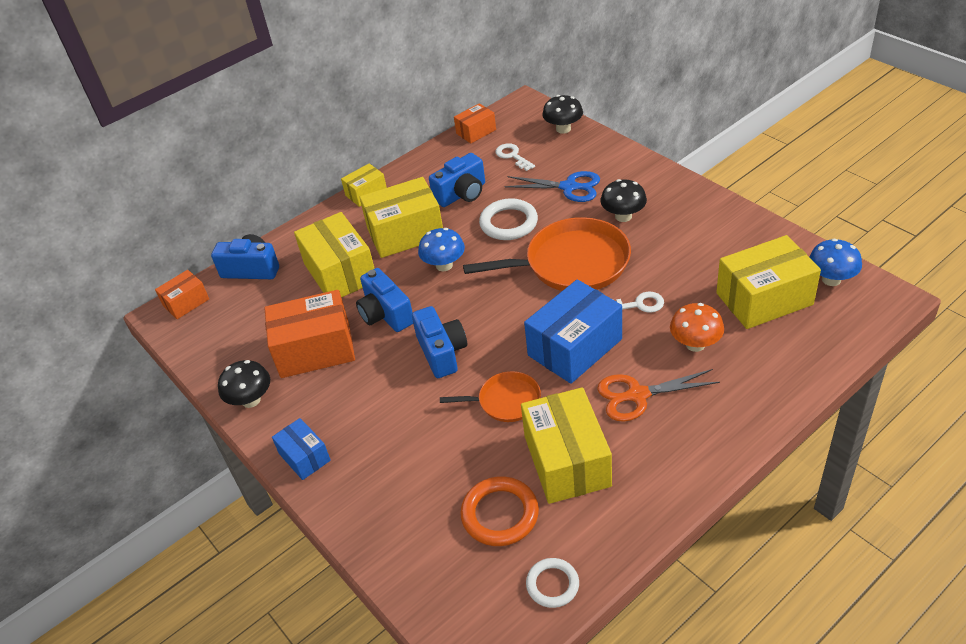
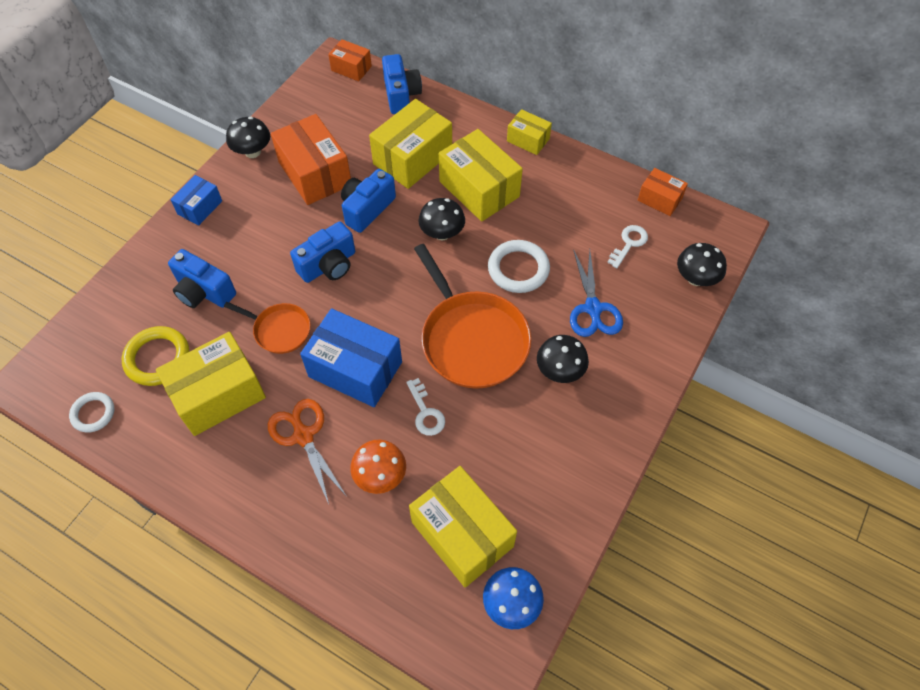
camera: 65 degrees right, 15 degrees up
blue mushroom [418,228,465,271] -> black mushroom [419,198,465,240]
blue camera [429,153,485,207] -> blue camera moved to [168,249,236,308]
orange pan [440,371,541,422] -> orange pan turned 45 degrees counterclockwise [224,302,311,354]
orange ring [460,476,539,546] -> yellow ring [122,326,189,386]

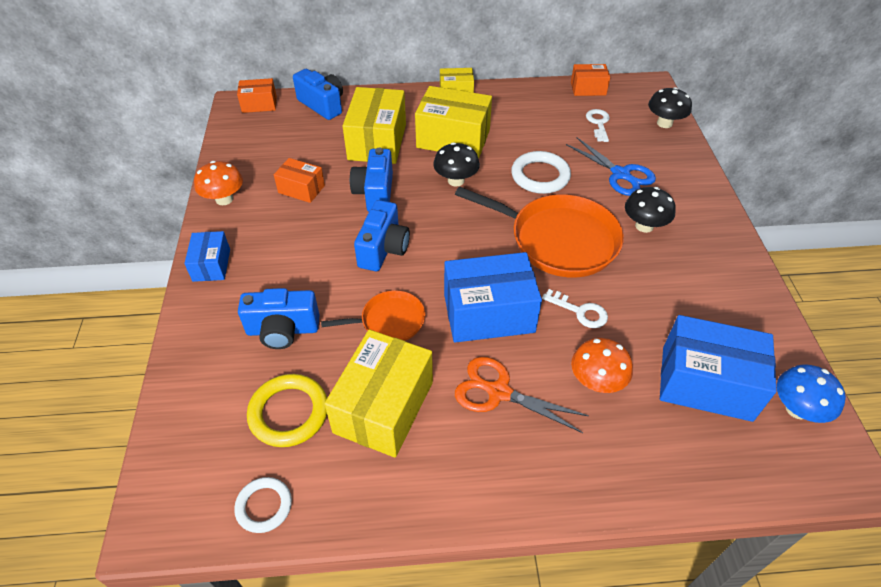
camera: 35 degrees left, 10 degrees down
black mushroom [226,117,270,158] -> orange mushroom [194,161,243,205]
orange box [271,114,351,205] -> orange box [274,158,325,203], size x0.54
yellow box [409,466,517,587] -> blue box [660,315,777,422]

